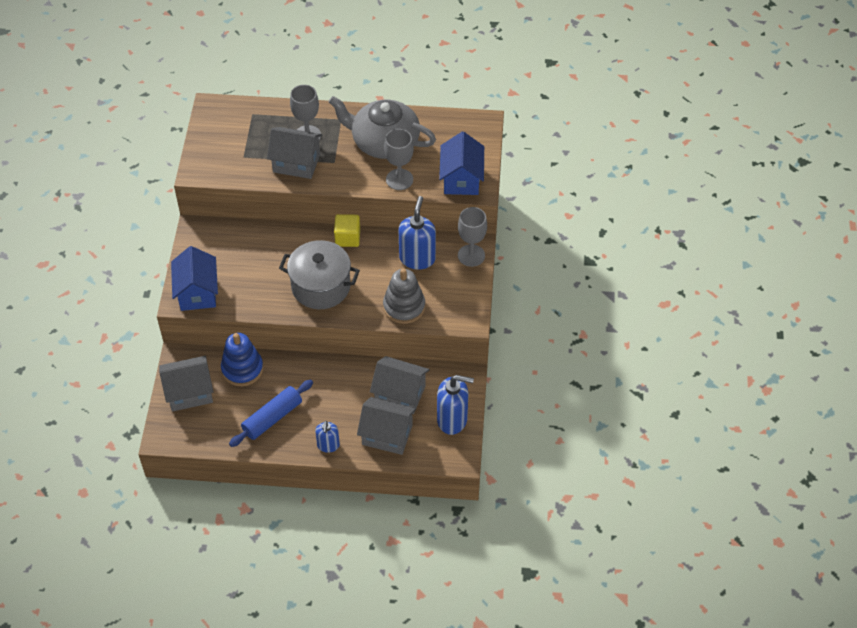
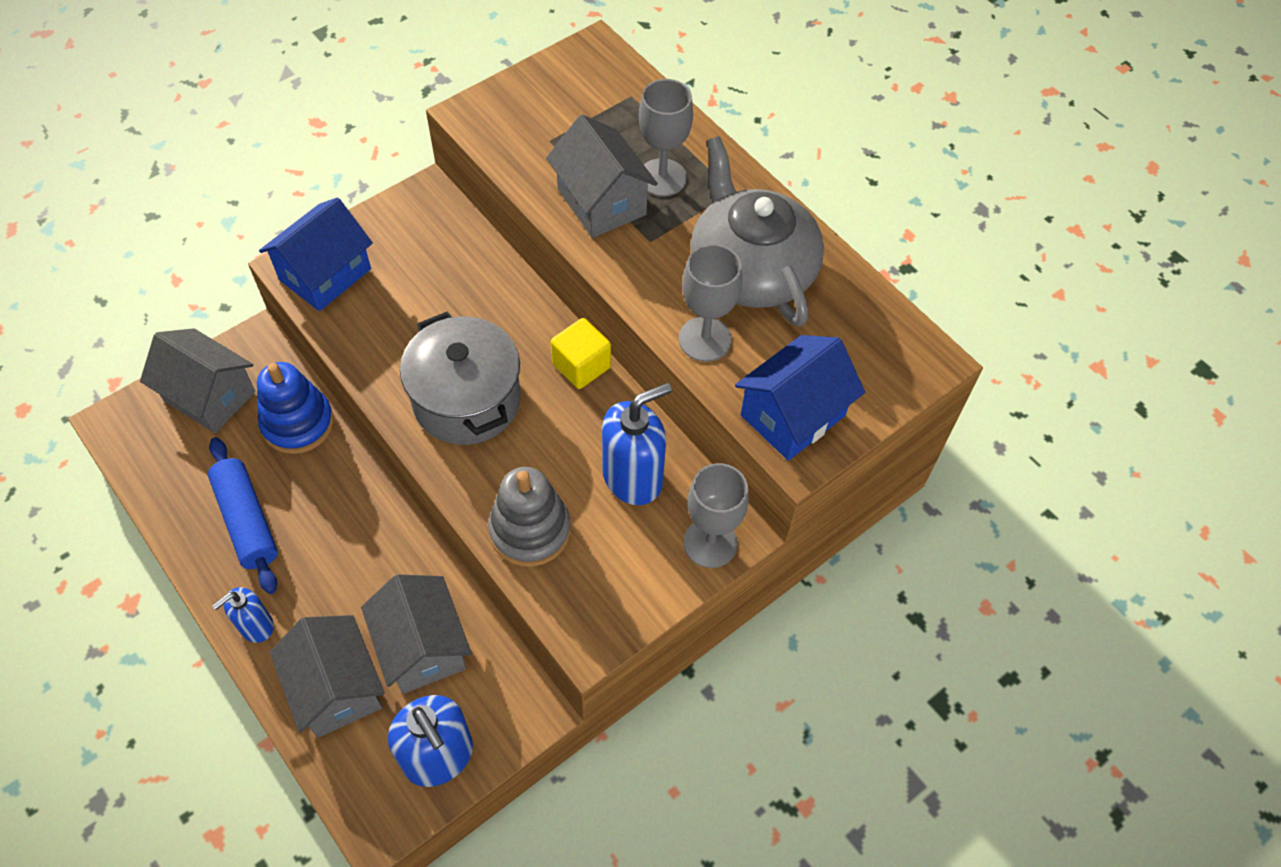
camera: 45 degrees right, 5 degrees up
blue rolling pin [229,380,313,447] -> blue rolling pin turned 60 degrees clockwise [208,437,278,594]

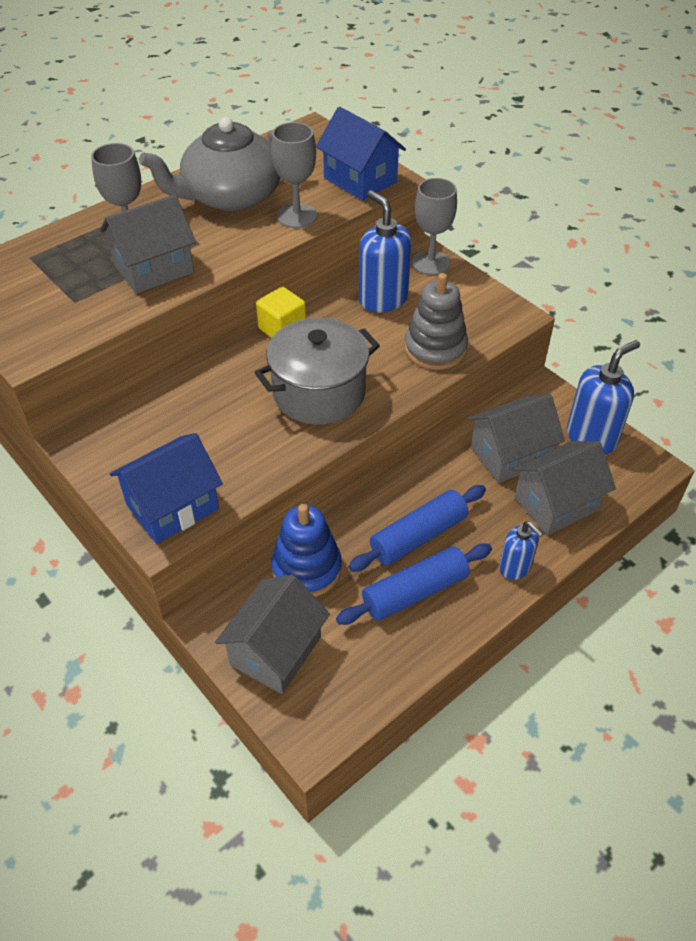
camera: 90 degrees left, 10 degrees down
blue house [259,197,373,311] -> blue house turned 75 degrees counterclockwise [110,433,223,544]
none -> blue rolling pin [348,485,486,572]

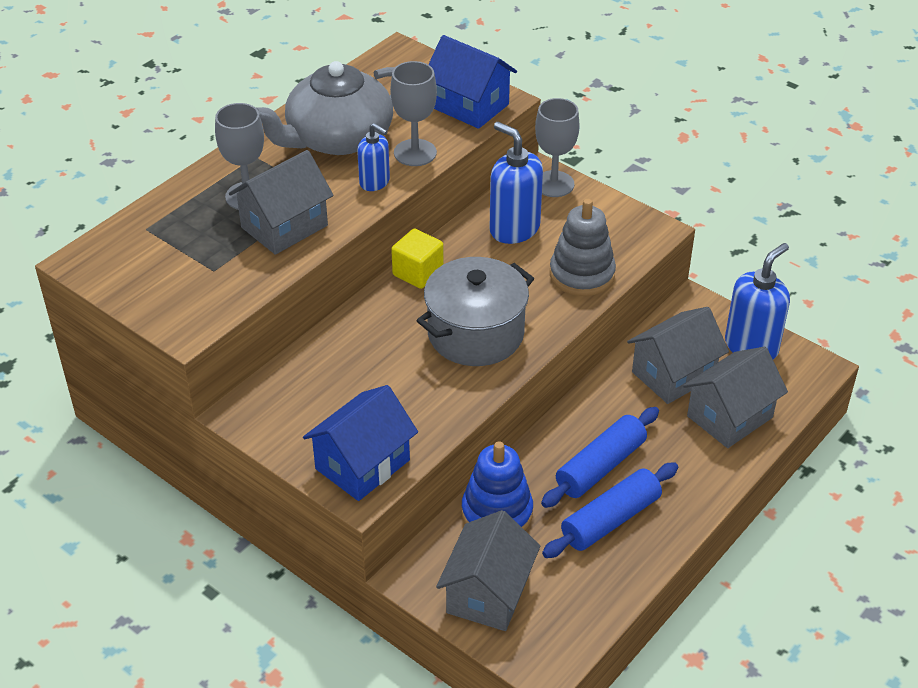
camera: 10 degrees left, 5 degrees down
blue soap dispenser [499,521,544,580] -> blue soap dispenser moved to [357,123,390,191]

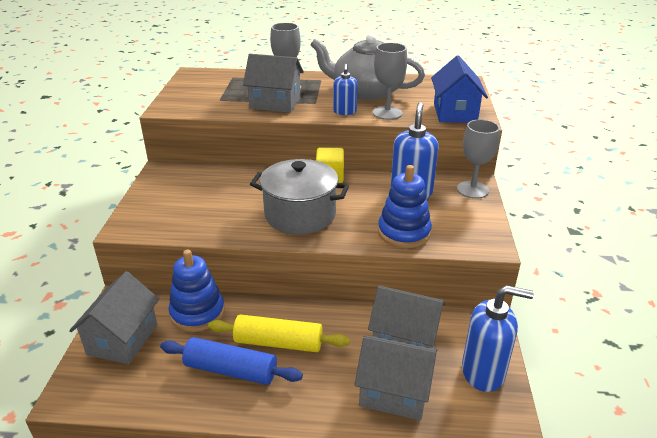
camera: 55 degrees right, 10 degrees down
blue house [303,385,418,501] -> none
grey house [436,510,540,631] -> grey house turned 60 degrees counterclockwise [69,271,159,364]
blue rolling pin [541,407,659,508] -> yellow rolling pin [208,314,350,352]
grey stacking toy [550,199,616,296] -> blue stacking toy [378,165,432,248]

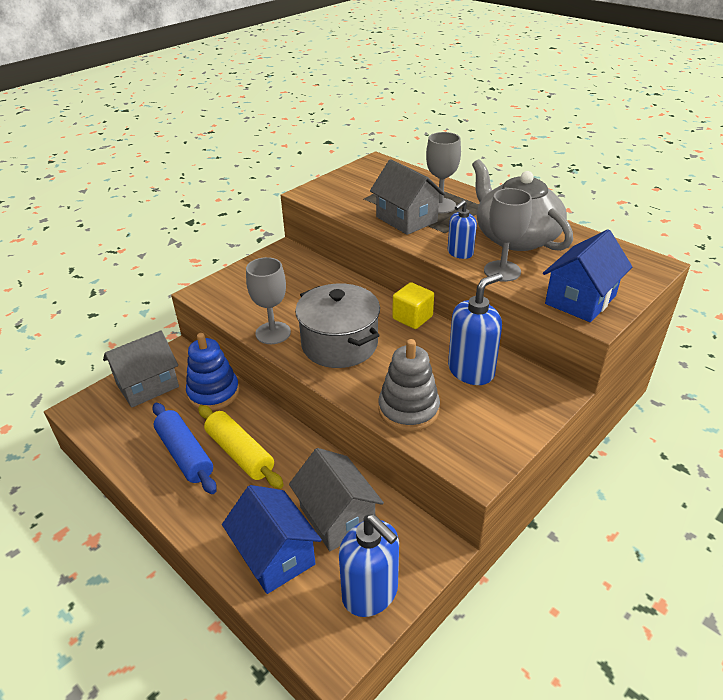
camera: 40 degrees right, 5 degrees up
grey house [354,335,437,421] -> blue house [222,485,322,594]
blue stacking toy [378,165,432,248] -> grey stacking toy [378,339,440,431]
grey goblet [457,119,500,199] -> grey goblet moved to [246,257,291,344]

